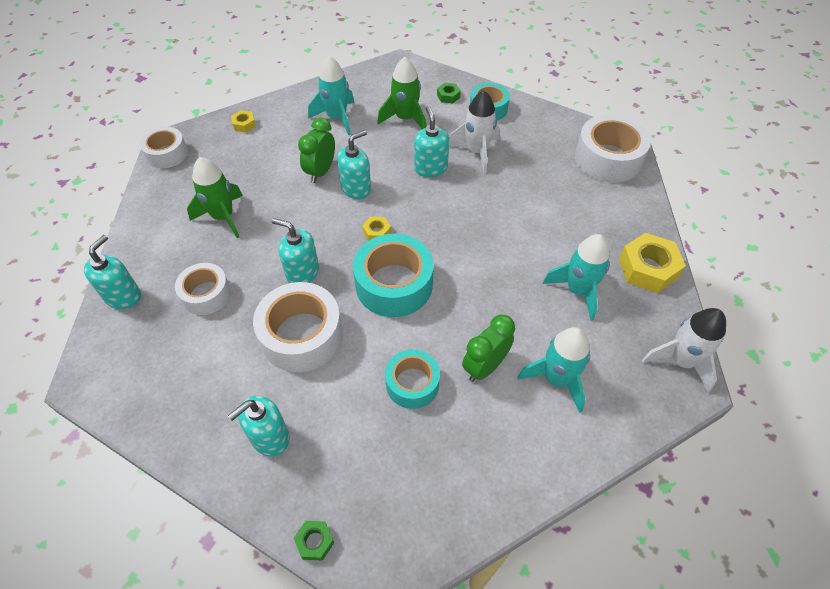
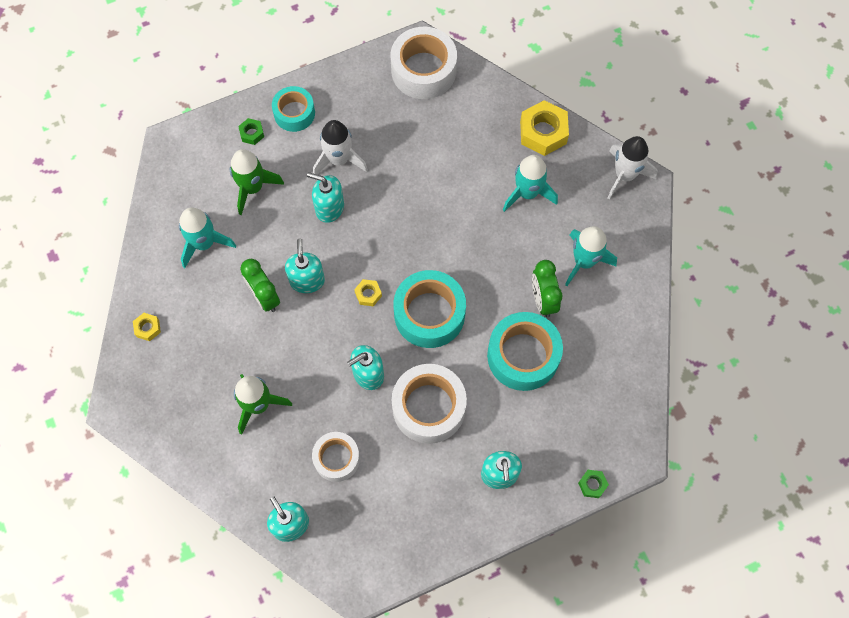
camera: 55 degrees left, 15 degrees up
white tape [140,127,188,168] -> none
turquoise tape [385,349,440,409] -> turquoise tape [487,312,563,391], size x1.61

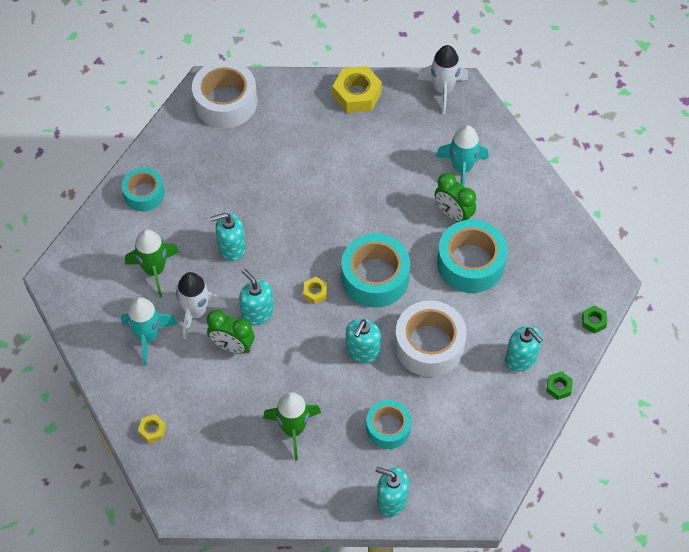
camera: 35 degrees left, 10 degrees down
green nut [238,118,264,145] -> green nut moved to [546,371,573,400]
white tape [312,432,360,482] -> turquoise tape [366,400,412,449]
white rocket [313,120,368,175] -> white rocket moved to [176,272,228,340]
turquoise rocket [503,155,558,212] -> none

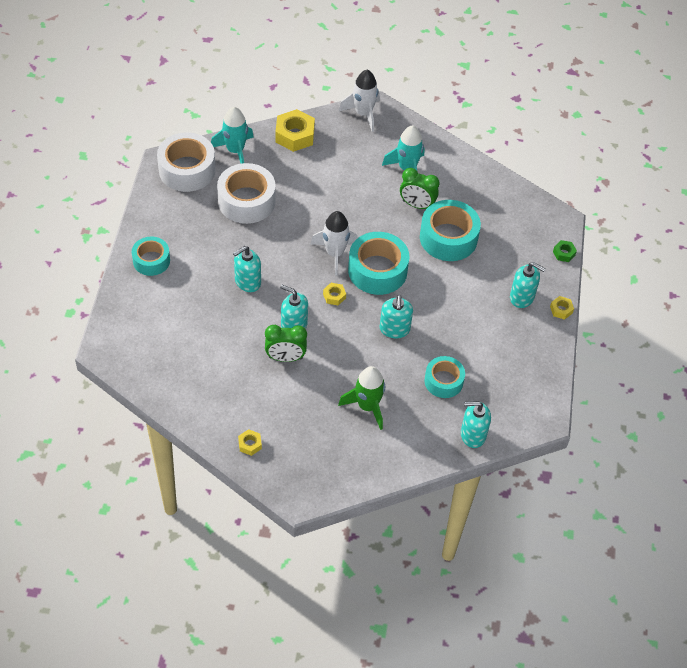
camera: 25 degrees left, 5 degrees down
turquoise rocket [121,297,177,366] -> turquoise rocket moved to [211,107,254,163]
green rocket [125,229,179,297] -> none
white rocket [176,272,228,340] -> white rocket moved to [311,211,358,276]
white tape [395,300,467,377] -> white tape moved to [217,163,276,224]
green nut [546,371,573,400] -> yellow nut [550,296,574,320]

